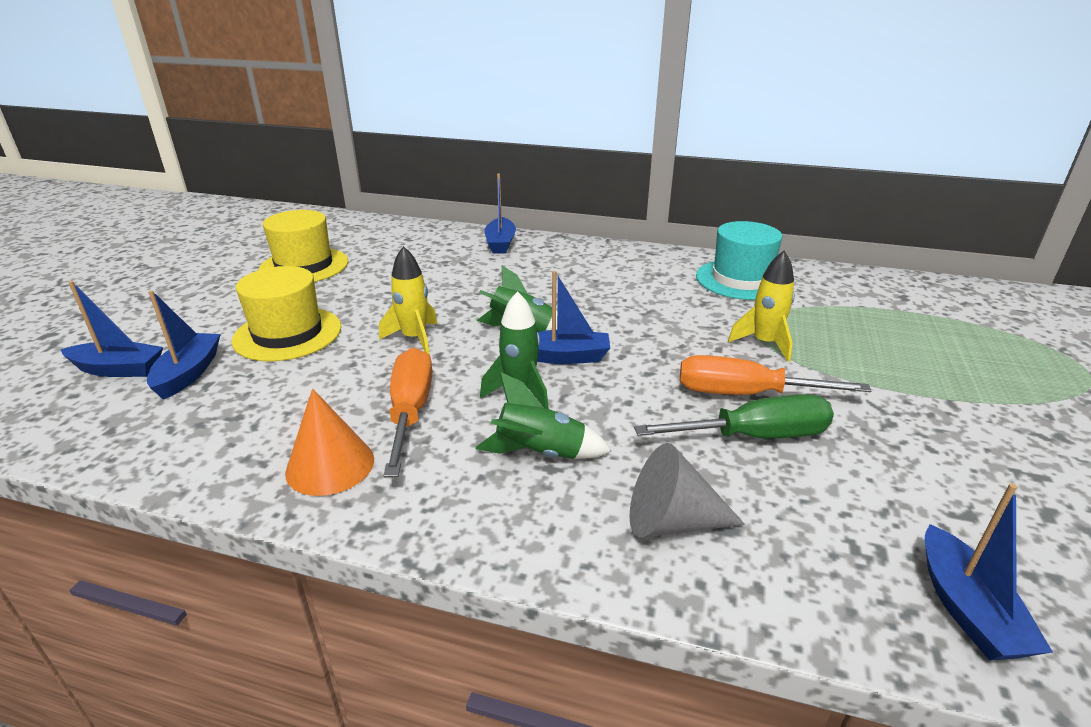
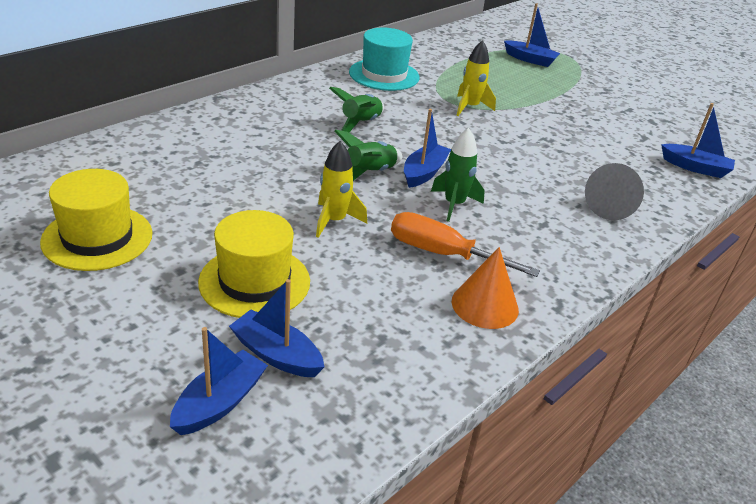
camera: 65 degrees left, 5 degrees up
green rocket [476,372,611,459] -> green rocket moved to [329,87,384,132]
blue boat [484,174,516,253] -> blue boat moved to [504,3,560,67]
green screwdriver [634,394,834,438] -> none
orange screwdriver [680,355,871,395] -> none

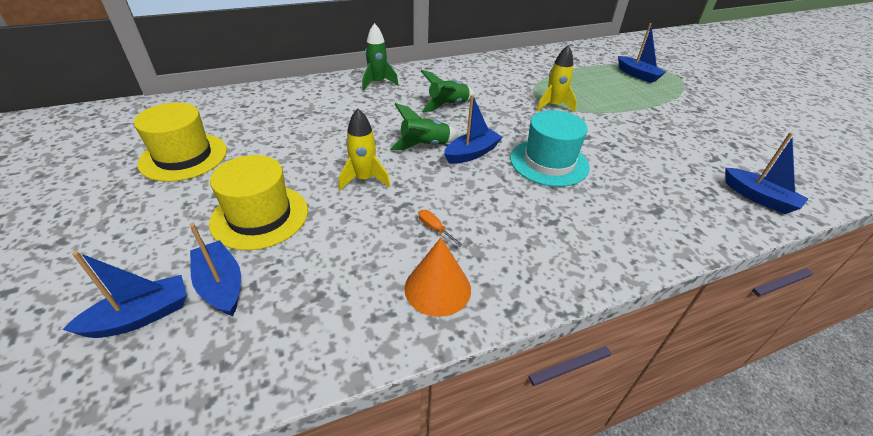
camera: 25 degrees right, 5 degrees up
turquoise hat [349,28,420,91] -> turquoise hat moved to [510,110,590,187]
orange screwdriver [391,212,540,277] -> orange screwdriver [419,210,463,246], size x0.42
green rocket [431,128,485,222] -> green rocket moved to [362,23,399,91]
grey cone [585,163,644,220] -> none

